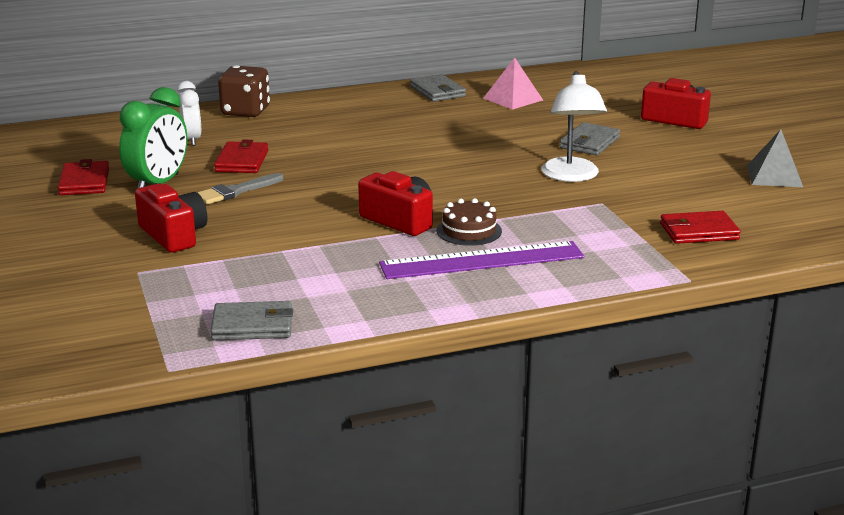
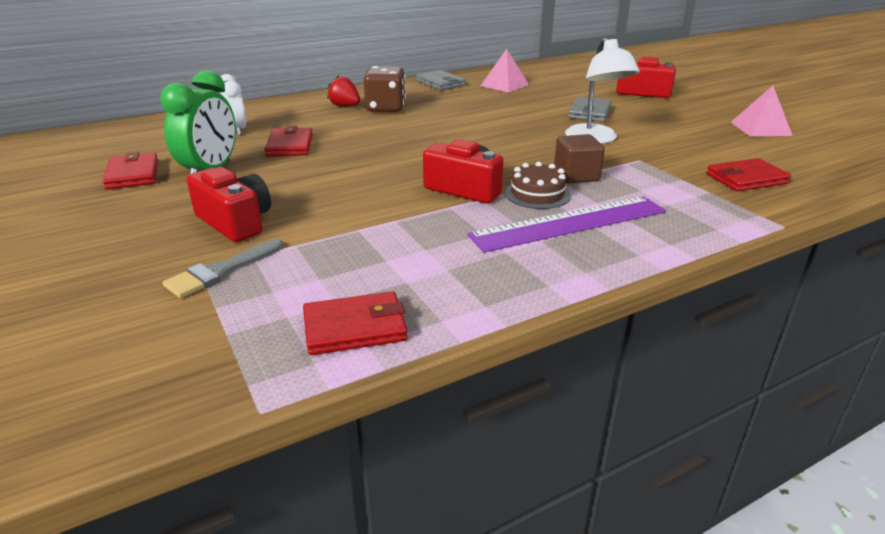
camera: 10 degrees left, 5 degrees up
grey brush [197,173,284,204] -> grey brush moved to [163,239,283,298]
grey wallet [211,301,293,340] -> red wallet [303,291,408,355]
brown dice [218,65,270,117] -> brown dice moved to [363,66,406,112]
grey pyramid [747,129,803,187] -> pink pyramid [731,86,793,137]
none -> red strawberry [327,75,360,106]
none -> brown cube [554,134,605,184]

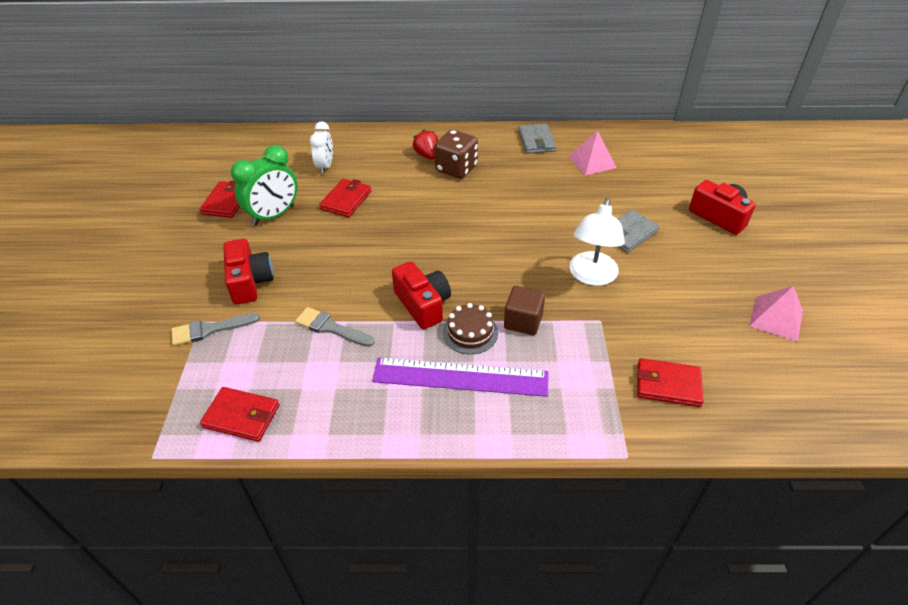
camera: 30 degrees right, 15 degrees up
none -> grey brush [295,307,374,347]

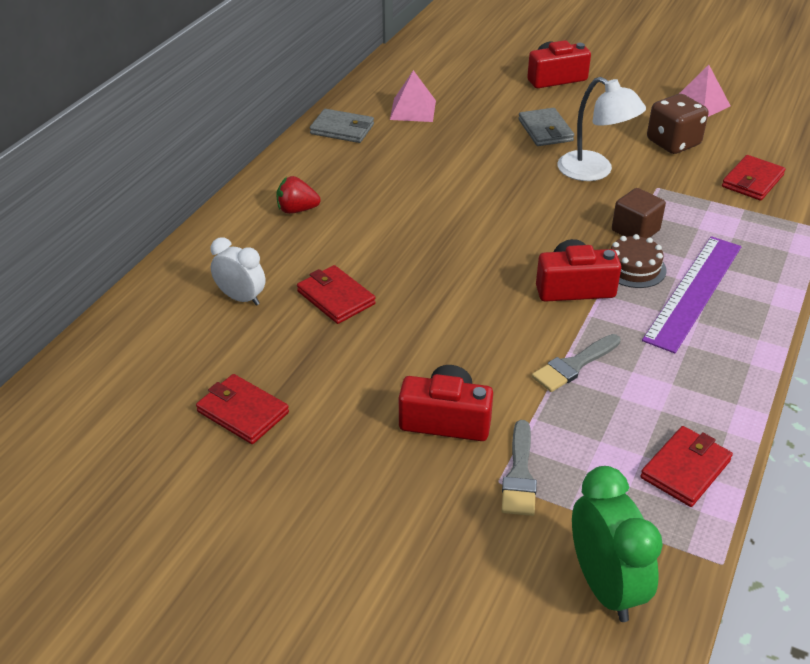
camera: 65 degrees left, 5 degrees down
green clock [231,145,297,226] -> green clock moved to [572,466,663,622]
brown dice [434,130,478,179] -> brown dice moved to [647,94,708,154]

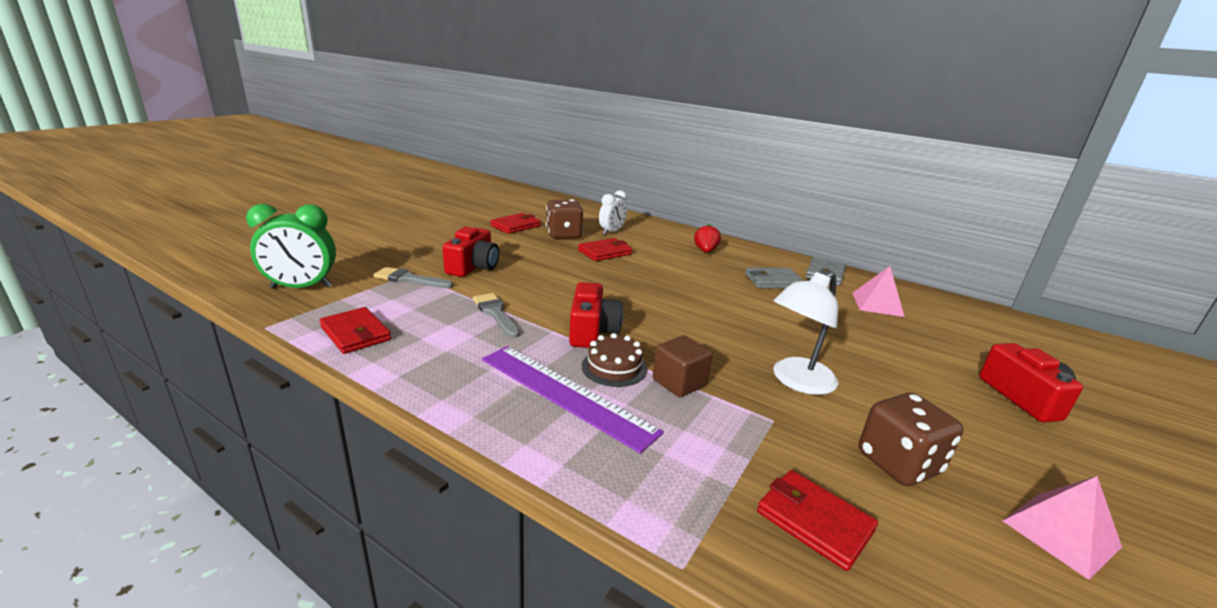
camera: 95 degrees right, 15 degrees down
grey wallet [518,108,574,146] -> grey wallet moved to [745,267,804,288]
none -> brown dice [546,199,583,239]

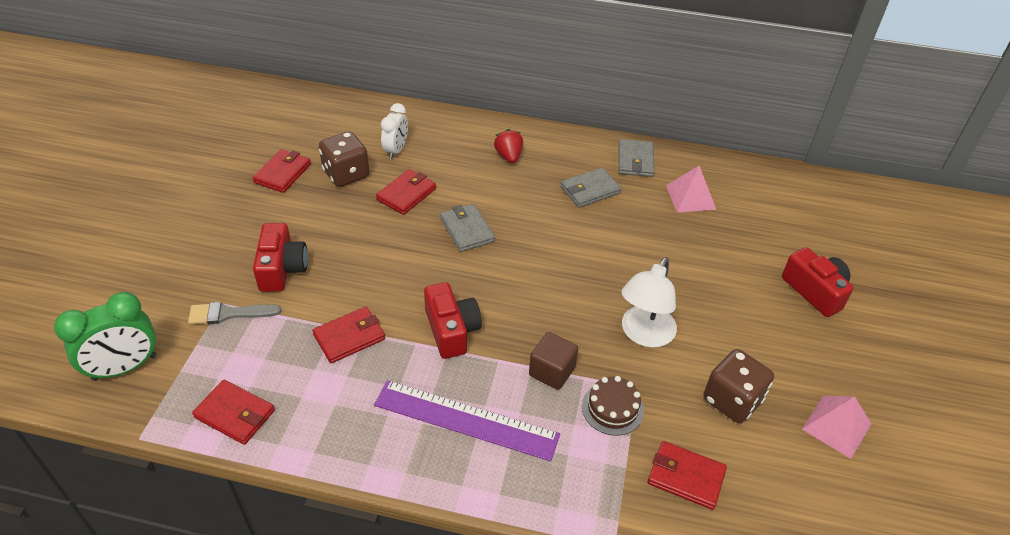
camera: 20 degrees left, 20 degrees up
grey brush [473,293,520,338] -> red wallet [312,306,385,363]
brown cake [582,333,647,387] -> brown cake moved to [582,376,644,436]
none -> grey wallet [440,204,495,252]

